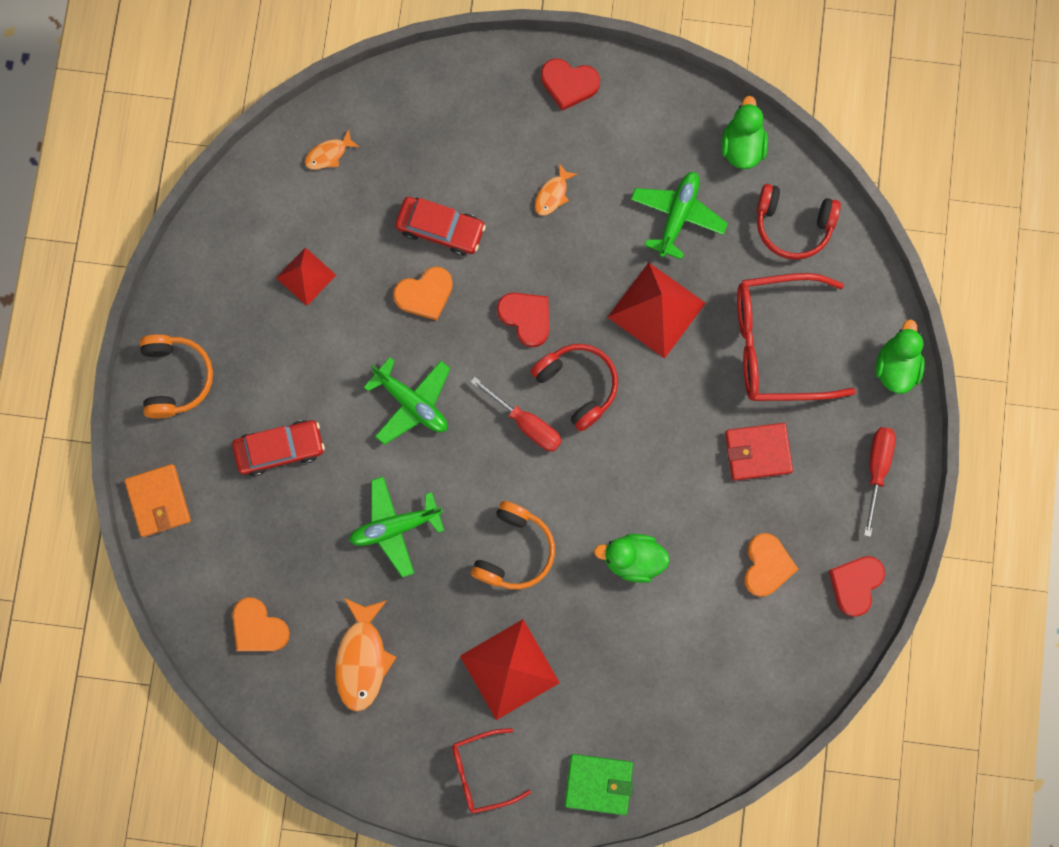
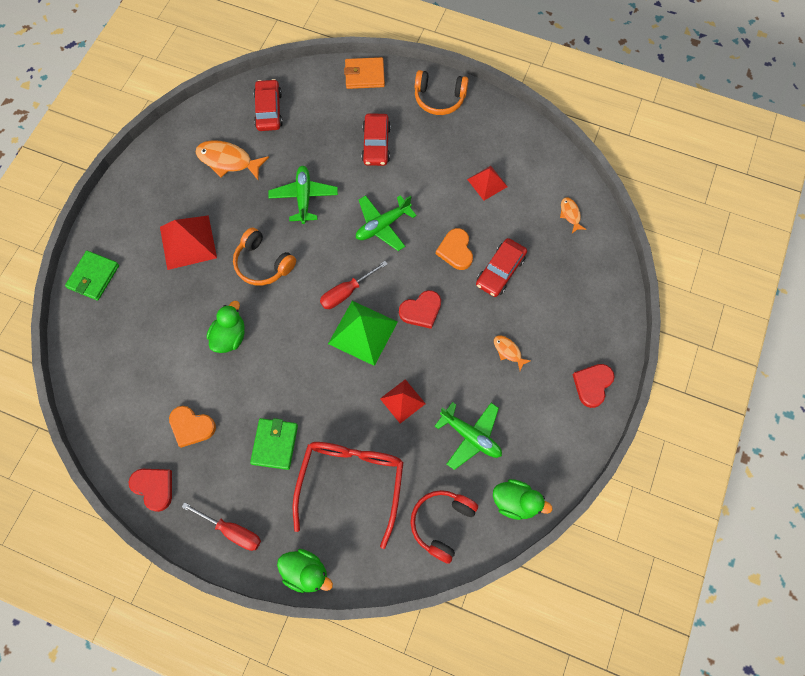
camera: 105 degrees right, 10 degrees down
orange heart [232,597,290,651] -> red car [254,79,283,131]
red glasses [452,728,531,814] -> none
red headphones [530,344,618,432] -> green pyramid [328,301,398,366]
red pyramid [607,262,706,359] -> red pyramid [380,379,426,424], size x0.61
red wallet [725,423,793,481] -> green wallet [250,418,298,470]

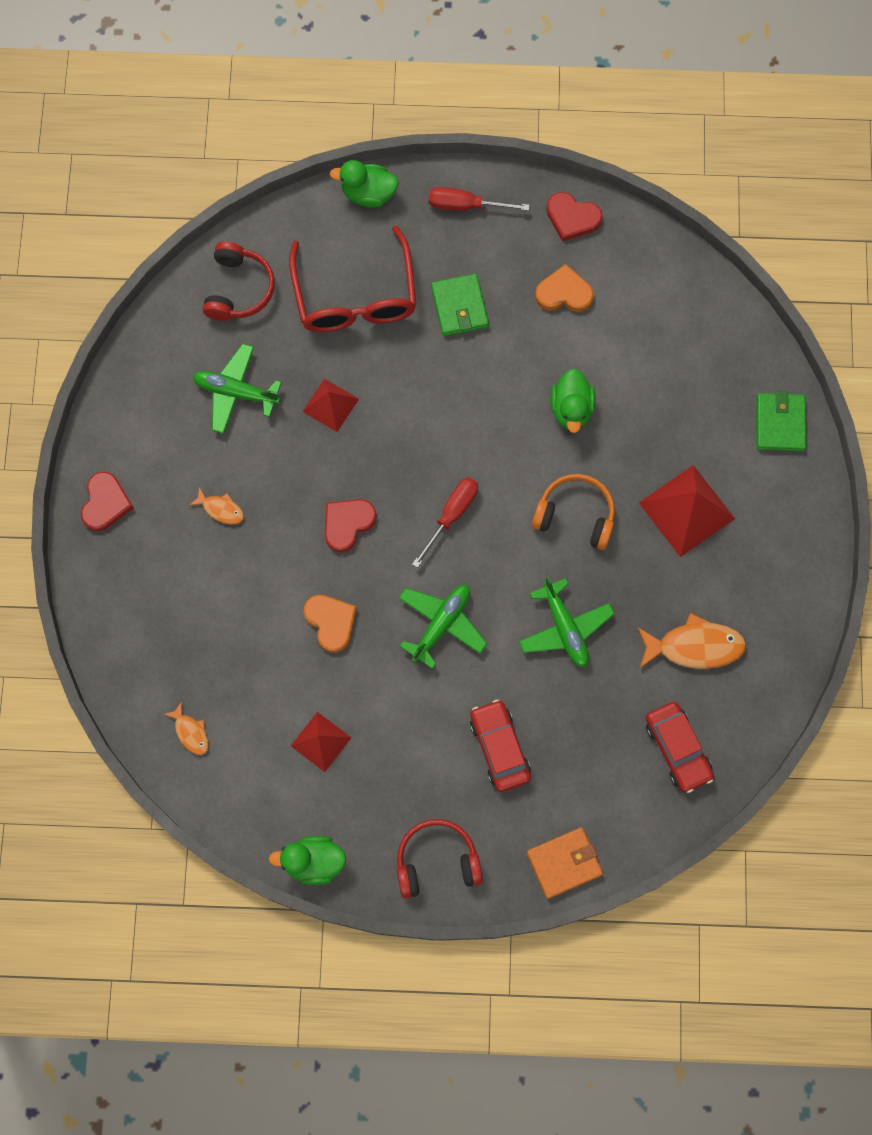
camera: 160 degrees right, 5 degrees up
green pyramid [328,301,398,366] -> none
orange headphones [415,70,469,115] -> red headphones [397,819,483,899]
red car [476,238,527,297] -> none
green duck [493,479,553,520] -> green duck moved to [269,836,346,885]

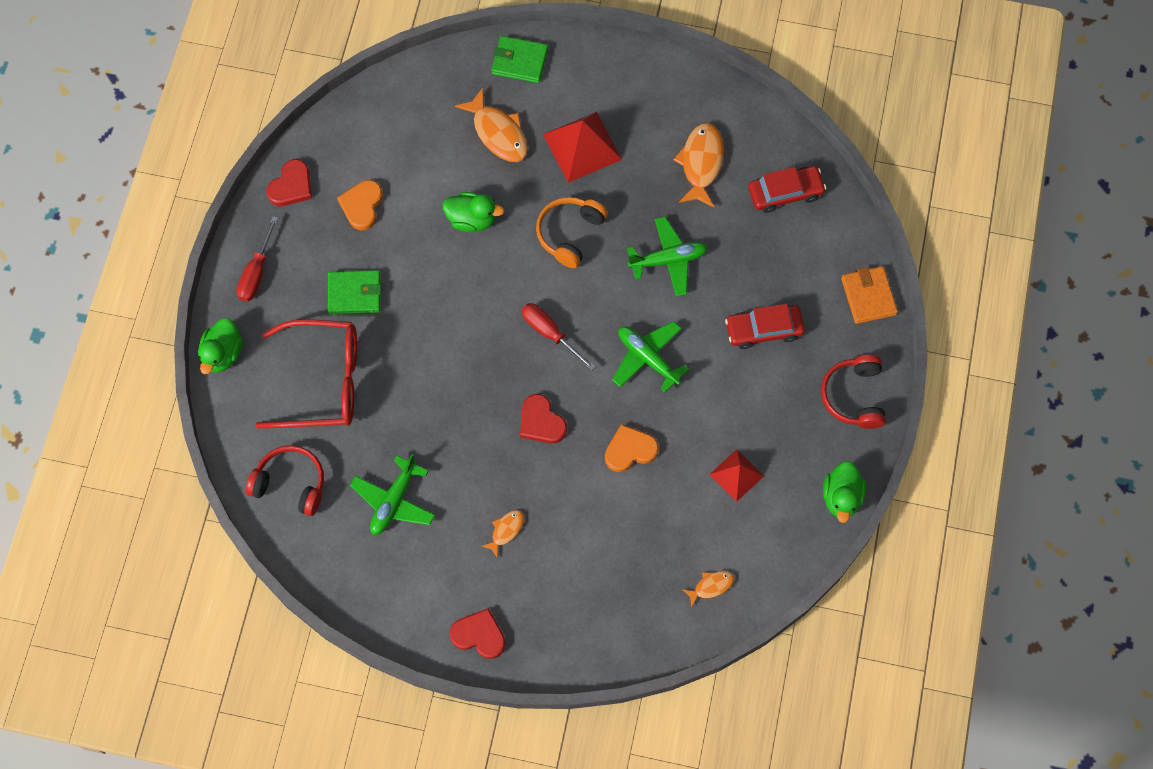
camera: 80 degrees left, 5 degrees down
red pyramid [302,379,359,432] -> none
none -> orange fish [455,88,528,162]

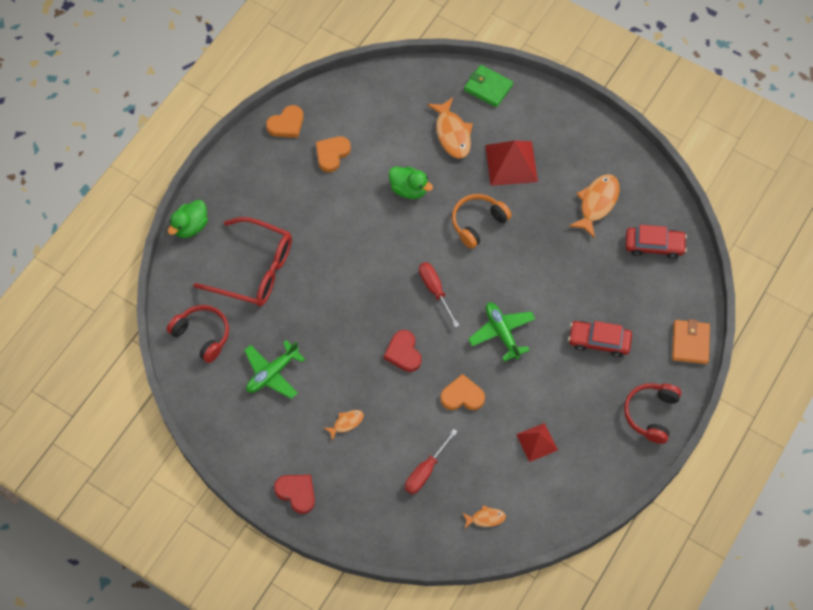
camera: 20 degrees right, 5 degrees down
red screwdriver [236,216,278,302] -> red screwdriver moved to [405,429,458,494]
red heart [266,159,312,206] -> orange heart [266,105,303,138]
green wallet [328,270,381,315] -> none
green plane [627,217,708,296] -> none
green duck [823,461,866,523] -> none

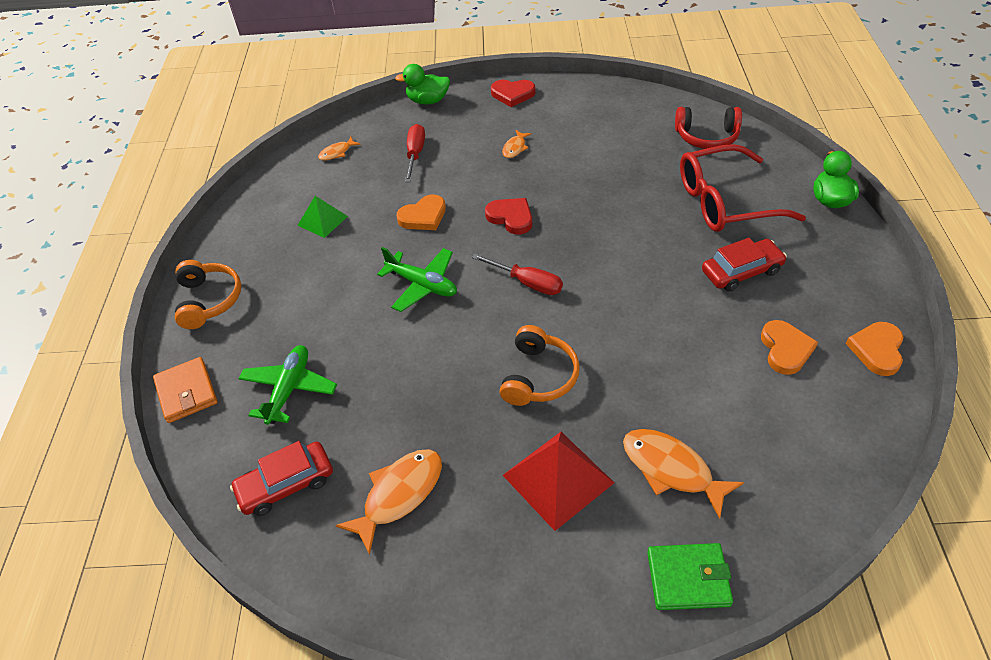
camera: 150 degrees right, 15 degrees down
green plane [244,340,305,399] -> green plane moved to [238,345,337,425]
green duck [389,166,433,199] -> green duck moved to [395,64,450,104]
red pyramid [516,423,558,462] -> green pyramid [297,196,348,238]
red car [568,321,632,357] -> red car moved to [702,238,787,292]
orange fish [569,174,620,239] -> orange fish turned 135 degrees counterclockwise [335,449,442,555]
red headphones [624,383,681,444] -> orange headphones [175,260,241,329]

